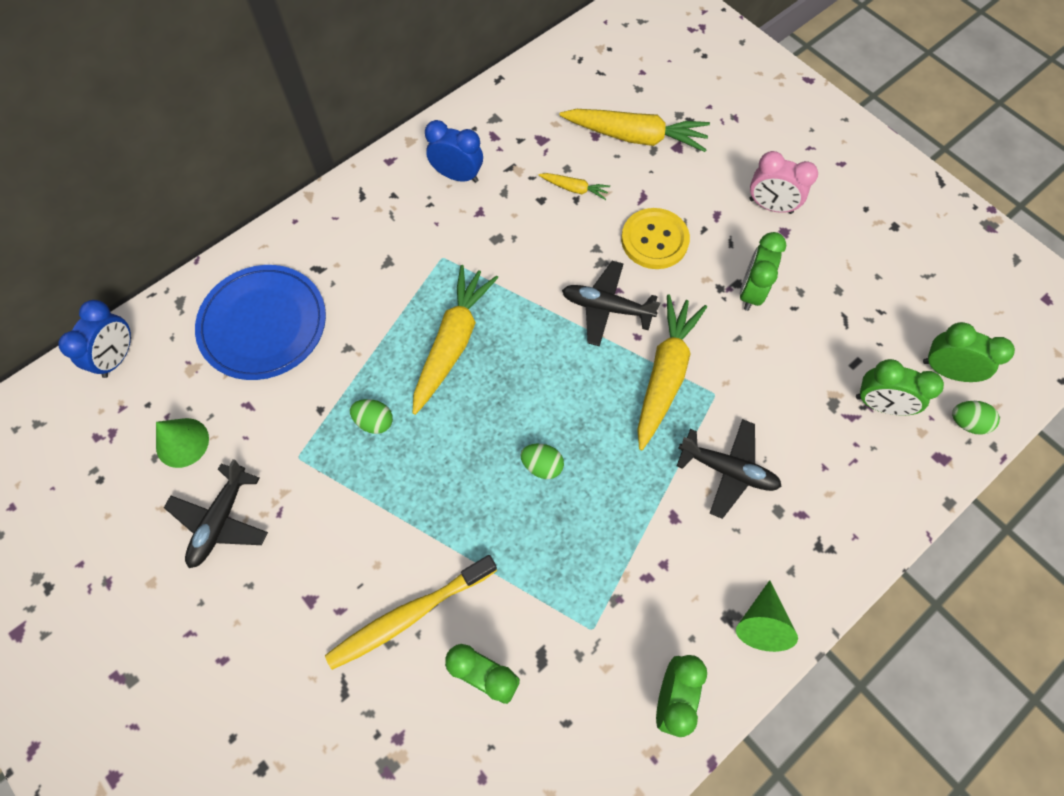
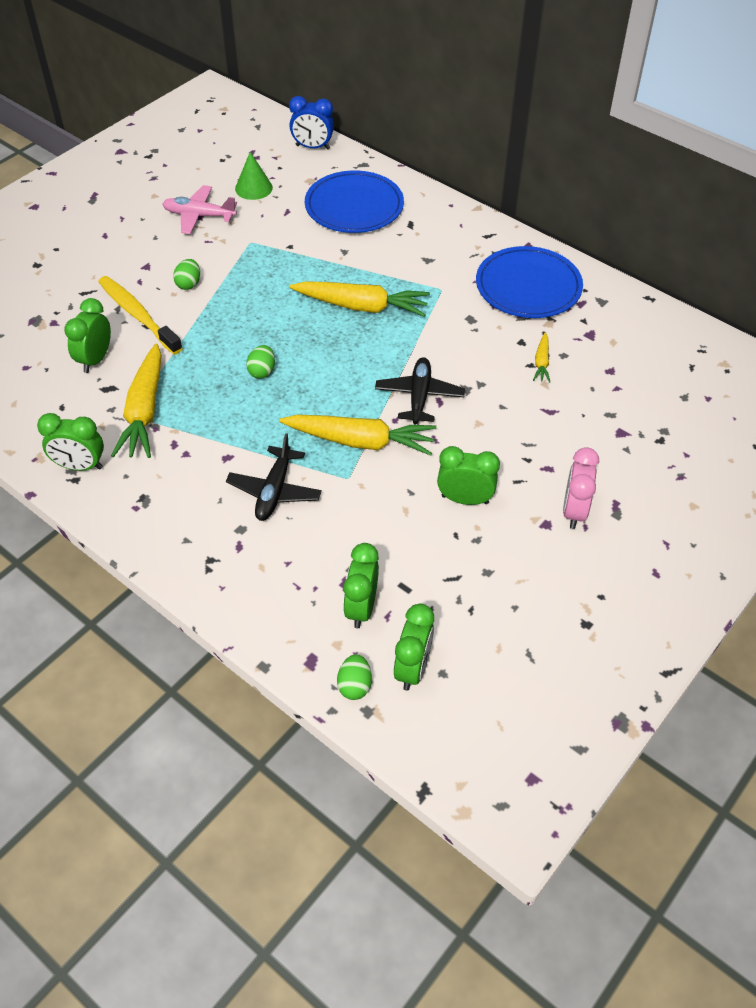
camera: 80 degrees right, 15 degrees down
black plane [164,459,268,568] -> pink plane [162,185,237,234]
green egg [350,399,393,434] -> green egg moved to [173,259,200,290]
blue clock [425,120,483,183] -> blue plate [476,246,583,318]
yellow carrot [559,109,710,152] -> yellow carrot moved to [111,344,162,458]
yellow button [621,208,690,269] -> none
green cone [736,580,798,652] -> none

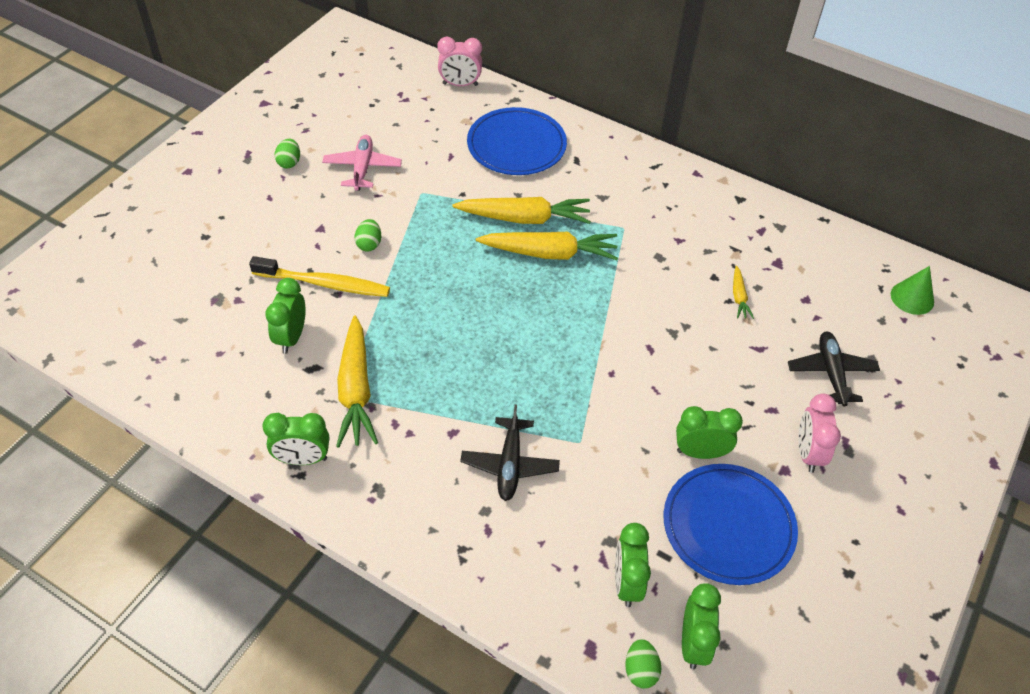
camera: 10 degrees left, 0 degrees up
yellow toothbrush [98,276,183,355] -> yellow toothbrush turned 150 degrees clockwise [249,256,390,297]
pink plane [162,185,237,234] -> pink plane turned 90 degrees clockwise [322,135,402,191]
green cone [235,152,273,200] -> green cone moved to [891,266,934,315]
green egg [246,345,275,379] -> green egg moved to [275,139,300,168]
yellow carrot [279,415,437,456] -> yellow carrot moved to [452,197,591,224]
blue clock [289,96,334,150] -> pink clock [437,37,482,86]
black plane [375,357,465,424] -> black plane moved to [788,331,880,407]
blue plate [476,246,583,318] -> blue plate moved to [664,464,798,585]

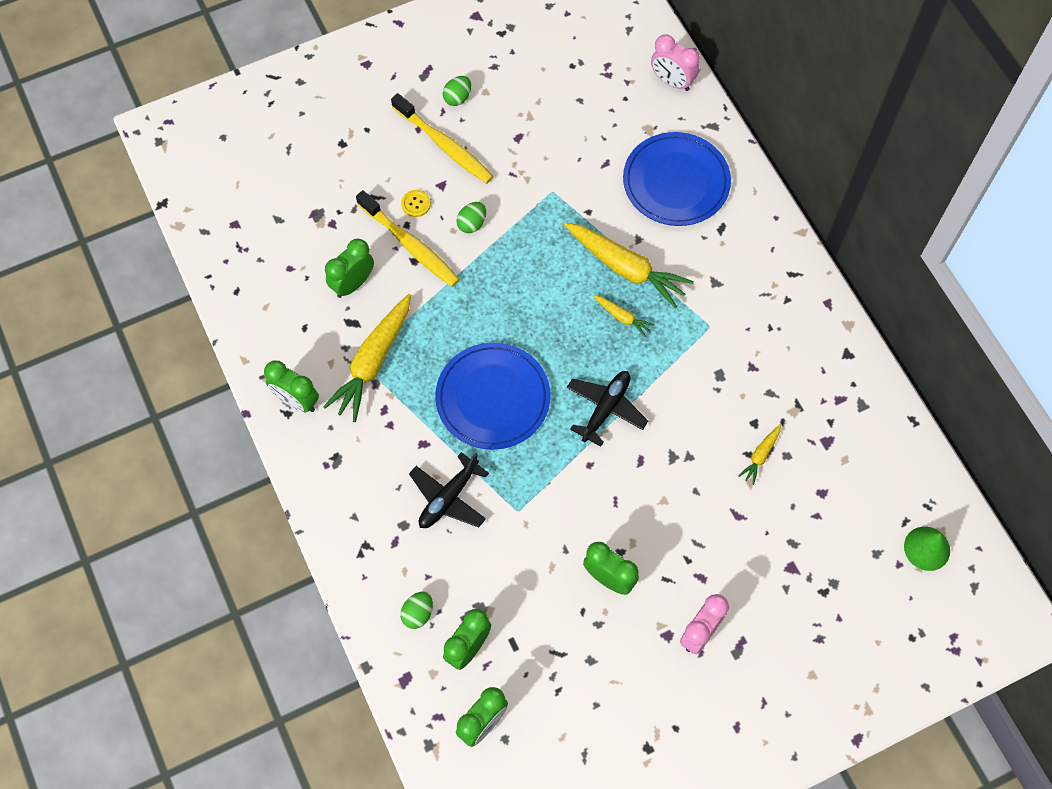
camera: 35 degrees right, 15 degrees up
pink plane [322,135,402,191] -> none
yellow carrot [476,232,618,260] -> yellow carrot [593,295,654,337], size x0.47
green egg [625,639,661,688] -> green egg moved to [400,591,433,629]
blue plate [664,464,798,585] -> blue plate moved to [435,343,550,450]
black plane [788,331,880,407] -> black plane moved to [567,371,648,447]
none -> yellow toothbrush [391,93,494,184]
none -> yellow button [401,190,431,217]

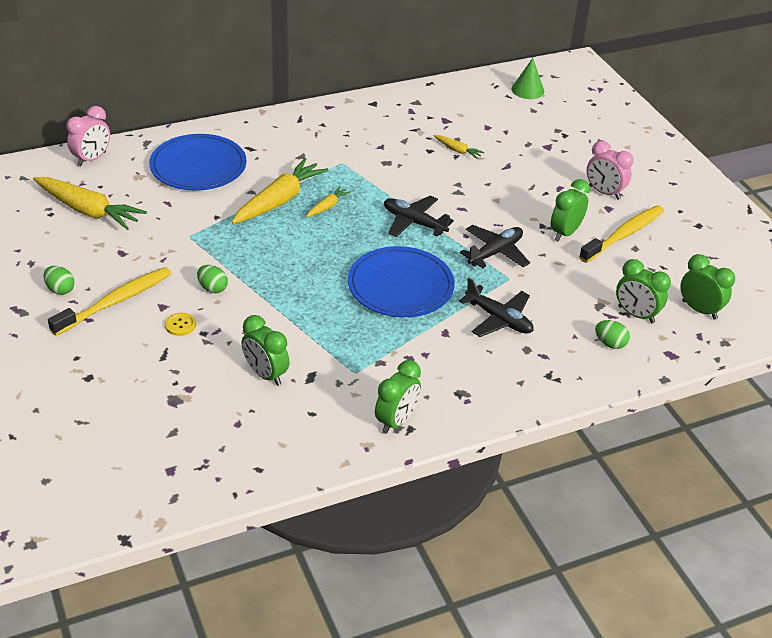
camera: 90 degrees left, 25 degrees down
yellow carrot [323,294,411,422] -> yellow carrot moved to [33,177,147,230]
yellow toothbrush [356,190,460,287] -> yellow toothbrush moved to [579,205,664,263]
none -> black plane [460,225,530,268]

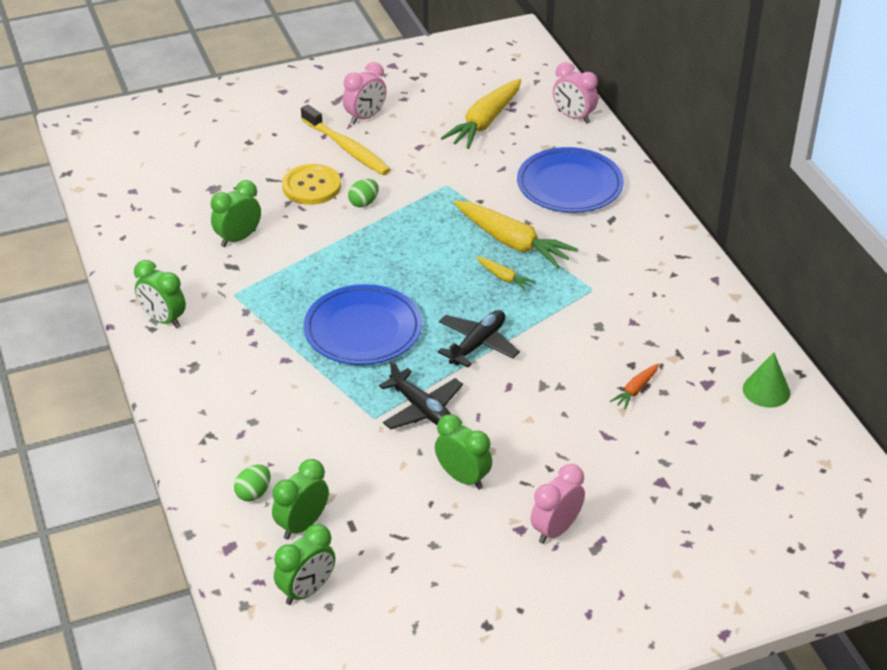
camera: 95 degrees right, 0 degrees up
green egg [43,266,75,295] -> pink clock [343,62,386,125]
yellow button [165,313,196,336] -> yellow button [282,164,341,205], size x2.03
yellow carrot [433,135,484,159] -> orange carrot [610,364,659,410]
black plane [459,278,533,337] -> none
green cone [512,58,544,99] -> green cone moved to [743,352,790,408]
yellow toothbrush [579,205,664,263] -> none

